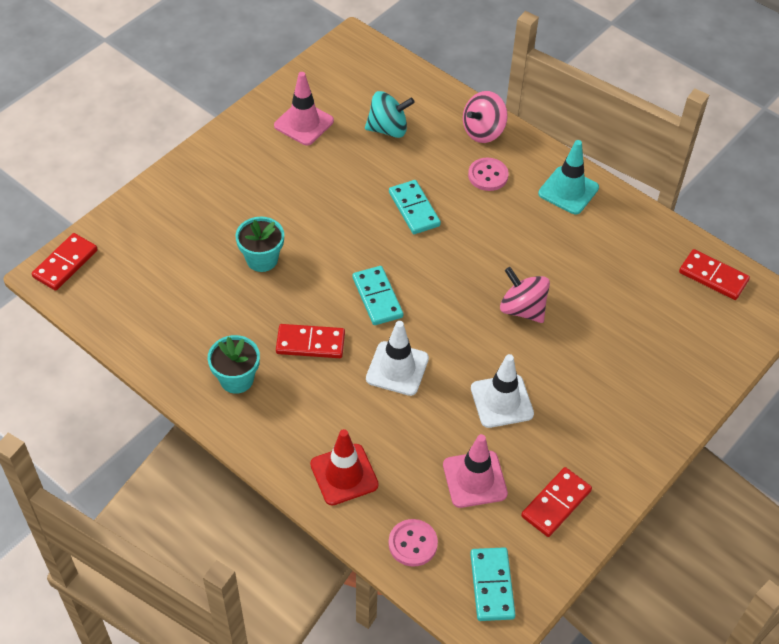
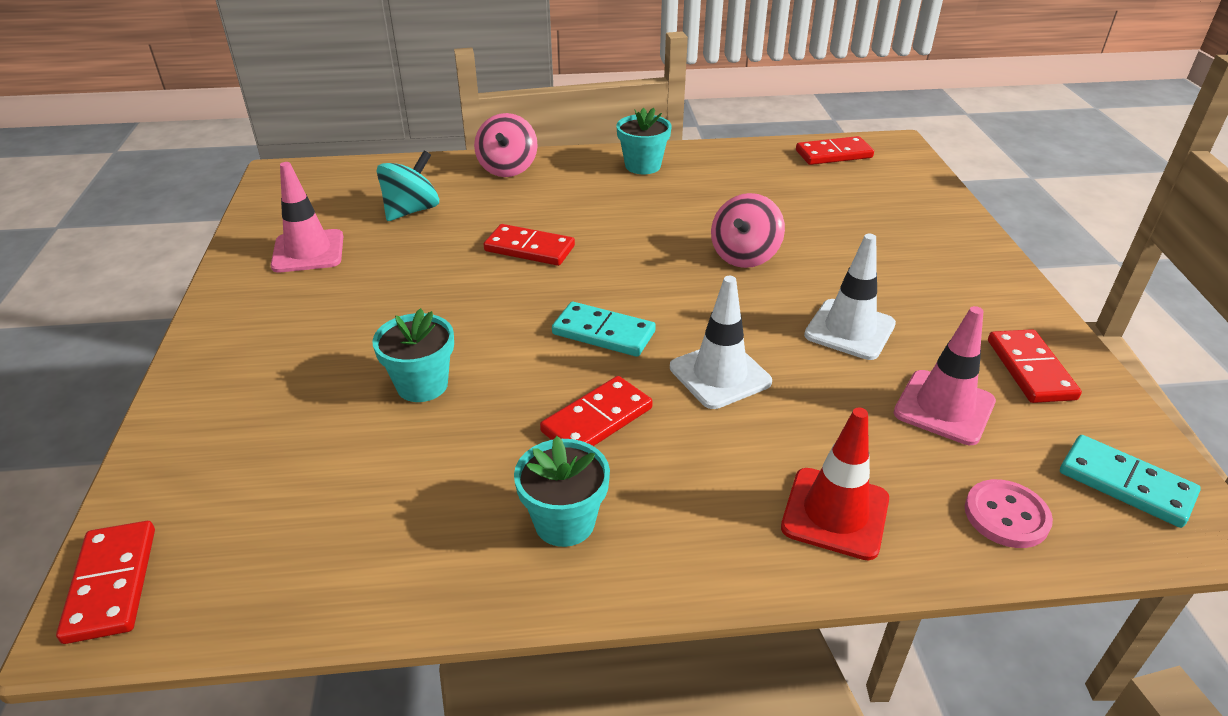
camera: 45 degrees left, 15 degrees down
turquoise domino [389,180,441,234] -> red domino [483,224,575,266]
pink button [468,158,509,191] -> none
pink spinning top [500,267,550,323] -> pink spinning top turned 60 degrees counterclockwise [711,193,785,268]
turquoise traffic cone [538,140,599,214] -> turquoise flower pot [616,108,672,174]

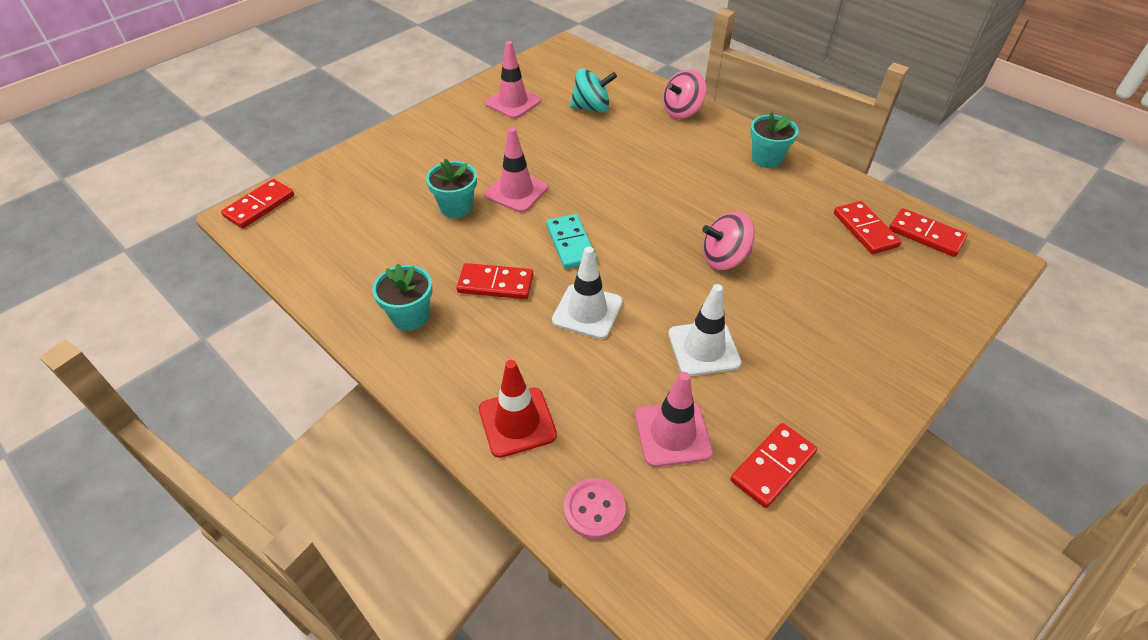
camera: 50 degrees right, 10 degrees up
red domino [483,224,575,266] -> red domino moved to [834,201,901,254]
turquoise domino [1060,435,1201,528] -> none
none -> pink traffic cone [485,127,548,213]

